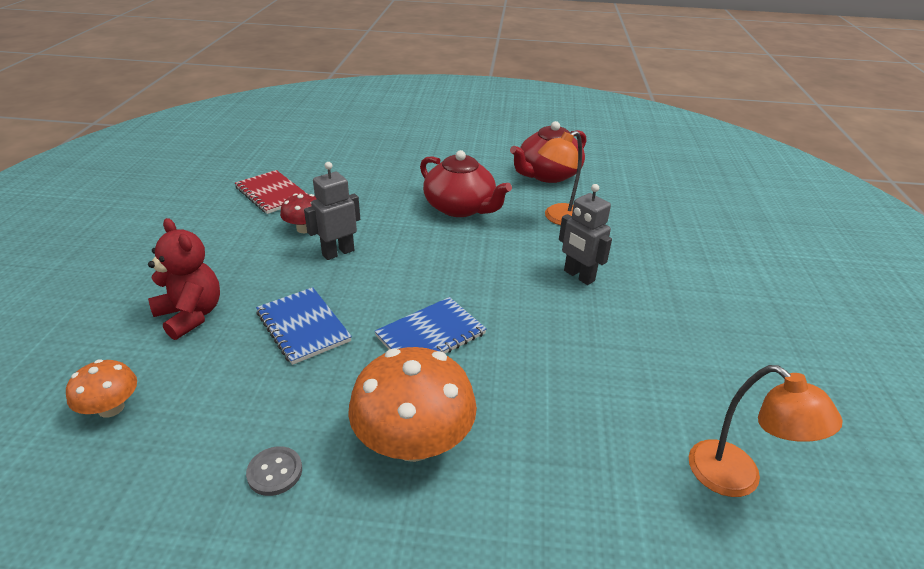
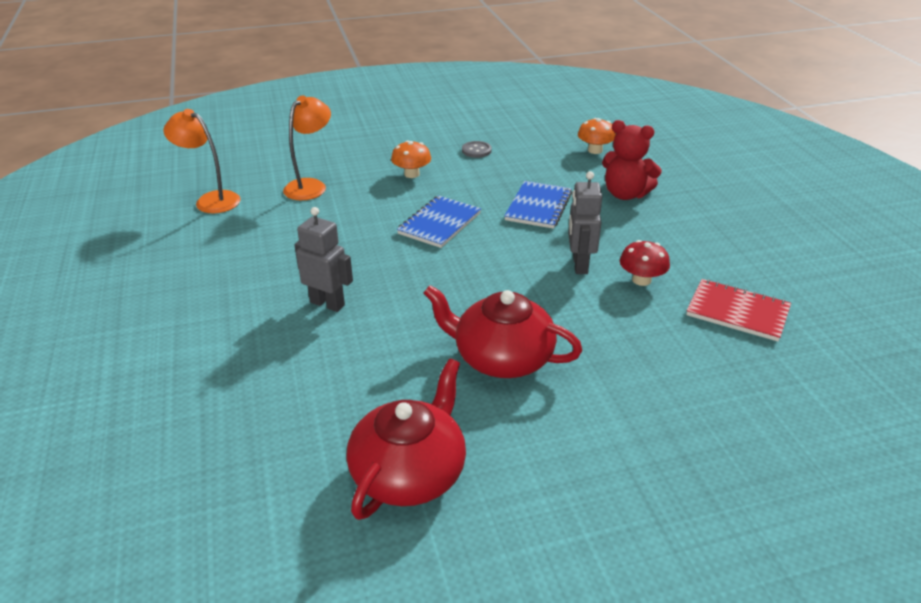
camera: 160 degrees right, 0 degrees up
blue notebook [256,287,352,365] -> blue notebook turned 75 degrees clockwise [504,181,572,229]
grey robot [304,162,360,260] -> grey robot turned 150 degrees clockwise [568,171,602,274]
orange mushroom [348,347,477,462] -> orange mushroom [391,140,431,178], size x0.53
orange lamp [538,131,582,225] -> orange lamp moved to [283,95,331,200]

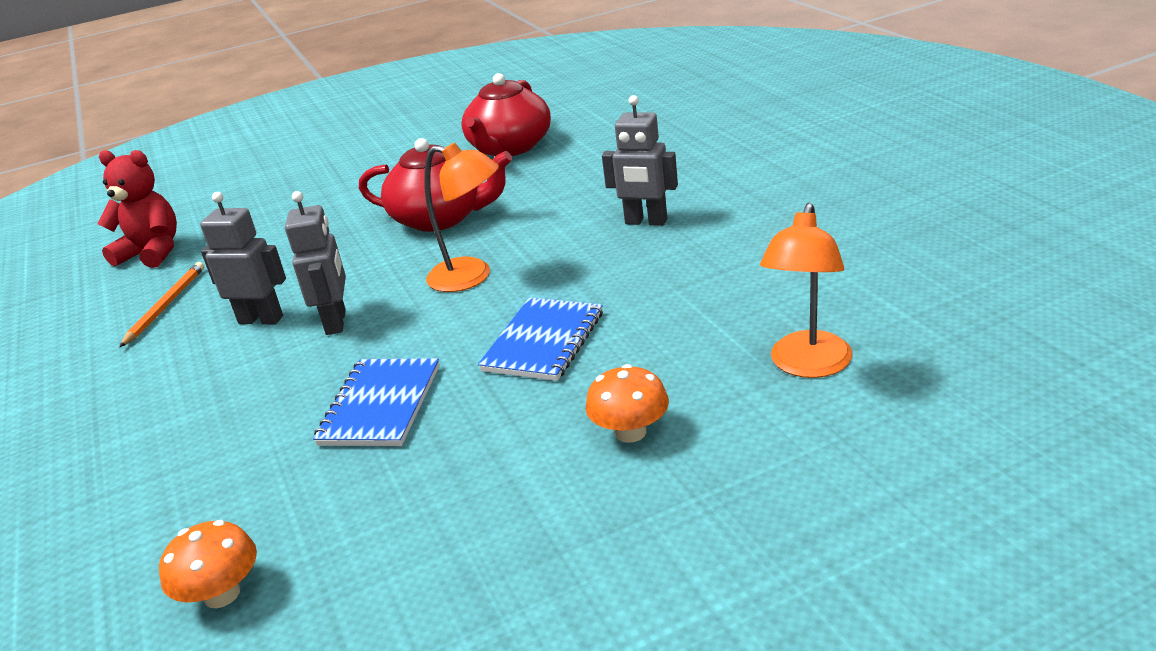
camera: 175 degrees right, 5 degrees down
orange lamp [164,109,241,213] -> orange lamp moved to [424,143,499,292]
grey button [462,141,492,158] -> none
red teddy bear [602,120,662,200] -> red teddy bear moved to [98,150,177,268]
red mushroom [620,240,670,286] -> grey robot [200,192,286,324]
red notebook [686,279,791,341] -> orange pencil [119,262,204,348]

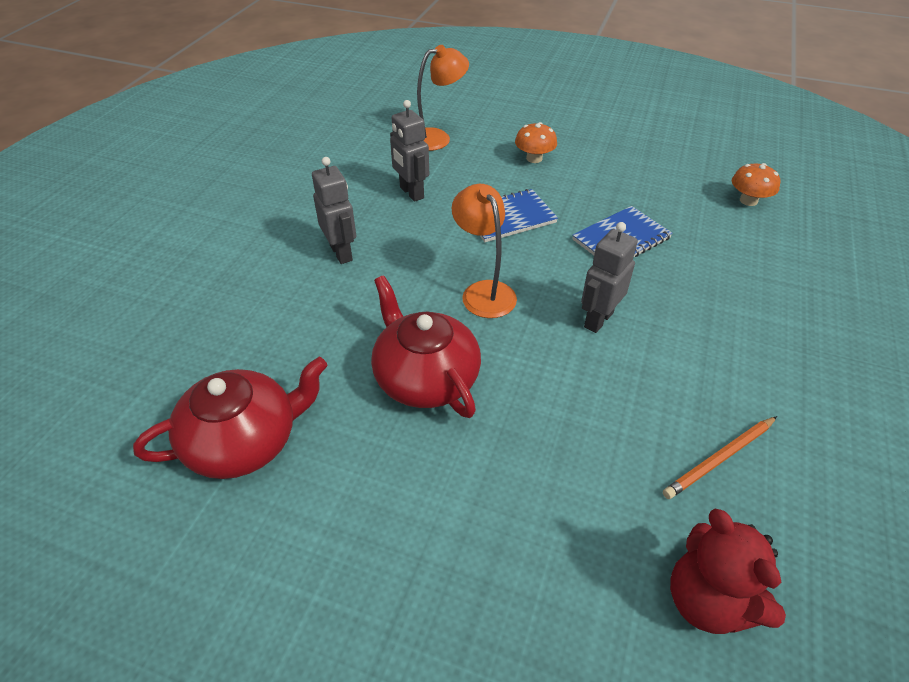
camera: 140 degrees left, 15 degrees up
grey robot [200,192,286,324] -> grey robot moved to [390,100,429,202]

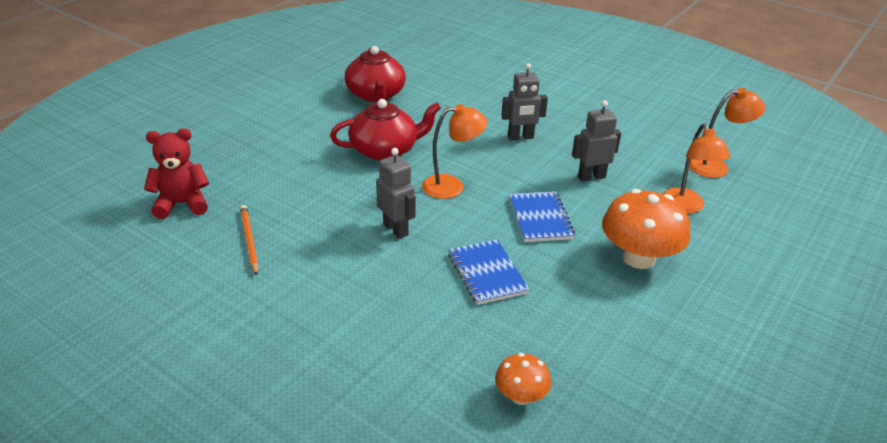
camera: 105 degrees right, 10 degrees down
orange mushroom [515,122,557,163] -> orange mushroom [602,189,690,269], size x1.88
none -> orange lamp [689,88,766,178]

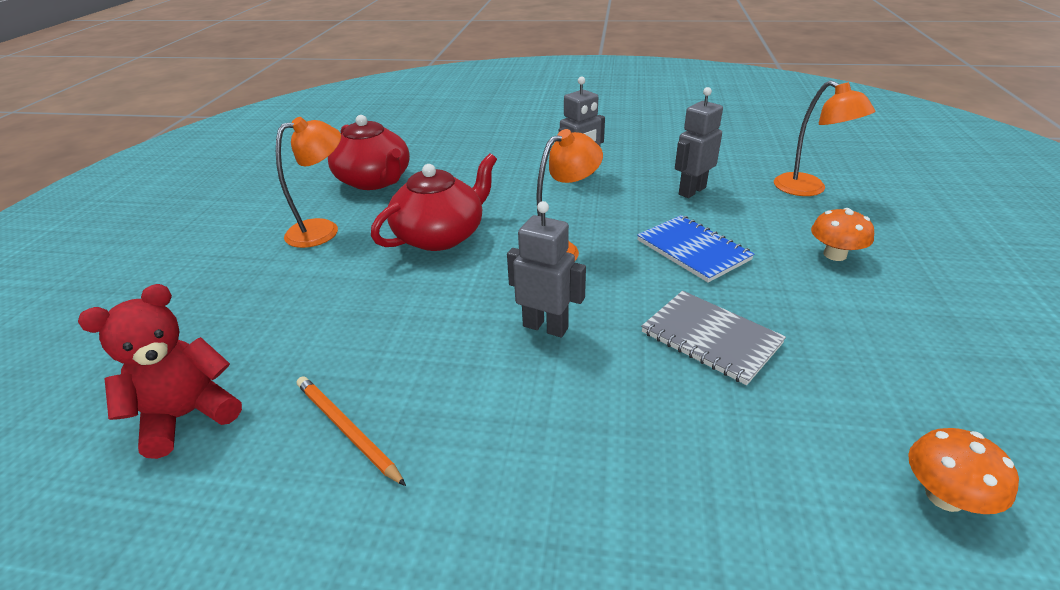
camera: 25 degrees left, 0 degrees up
blue notebook [448,240,530,305] -> grey notebook [641,291,786,385]
orange mushroom [602,189,690,269] -> orange mushroom [811,208,874,261], size x0.53
orange lamp [689,88,766,178] -> orange lamp moved to [276,117,341,248]

